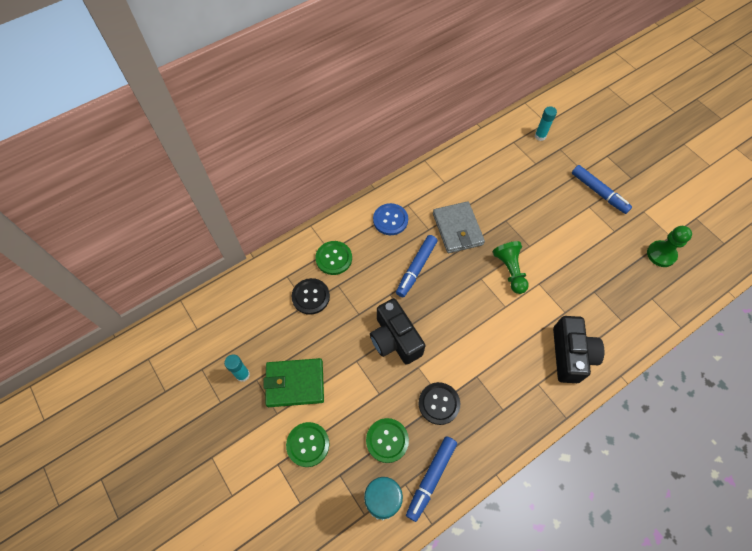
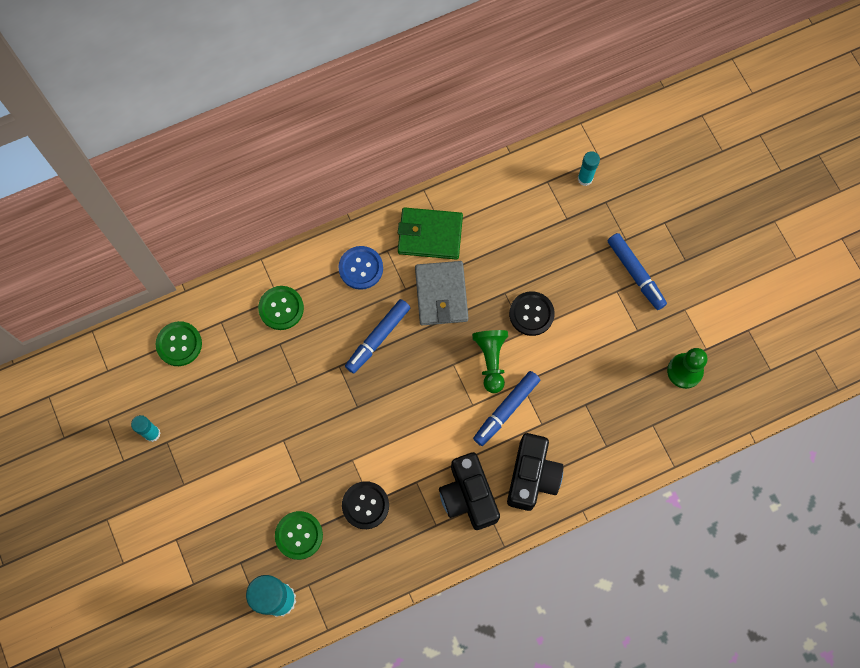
camera: 10 degrees right, 10 degrees up
green wallet [263,358,324,407] -> green wallet moved to [398,207,463,260]
green button [286,422,329,467] -> green button moved to [155,321,202,366]
black button [291,278,330,315] -> black button moved to [509,291,555,336]
black camera [370,298,425,365] -> black camera moved to [439,452,500,530]
blue marker [406,436,457,522] -> blue marker moved to [473,371,540,446]

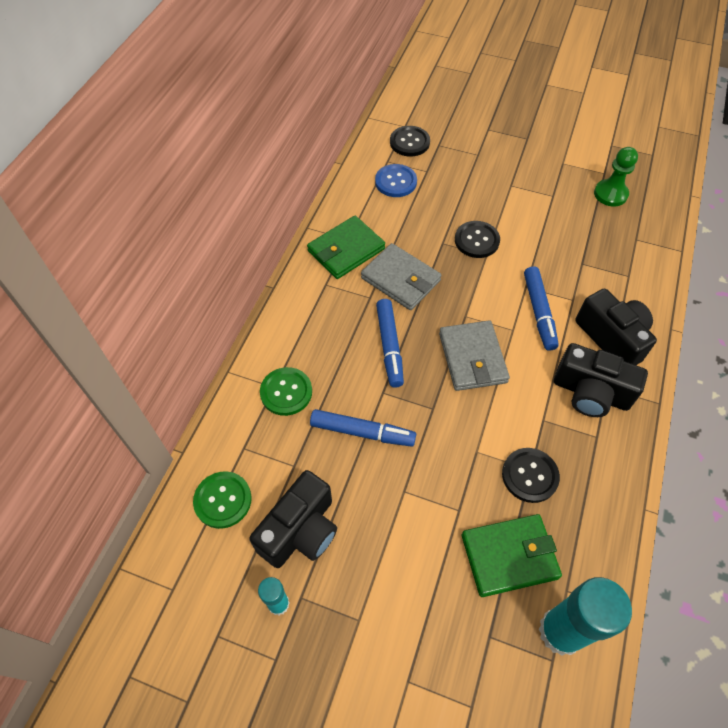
camera: 45 degrees left, 15 degrees down
green button [275,511,323,560] -> green wallet [462,514,562,597]
blue button [339,246,383,290] -> blue button moved to [375,164,417,197]
green pawn [472,330,508,393] -> none
turquoise glue stick [578,151,600,186] -> black button [390,126,430,156]
blue marker [607,233,667,310] -> blue marker moved to [310,409,416,447]
none -> black camera [249,470,337,568]
none -> grey wallet [439,320,510,391]

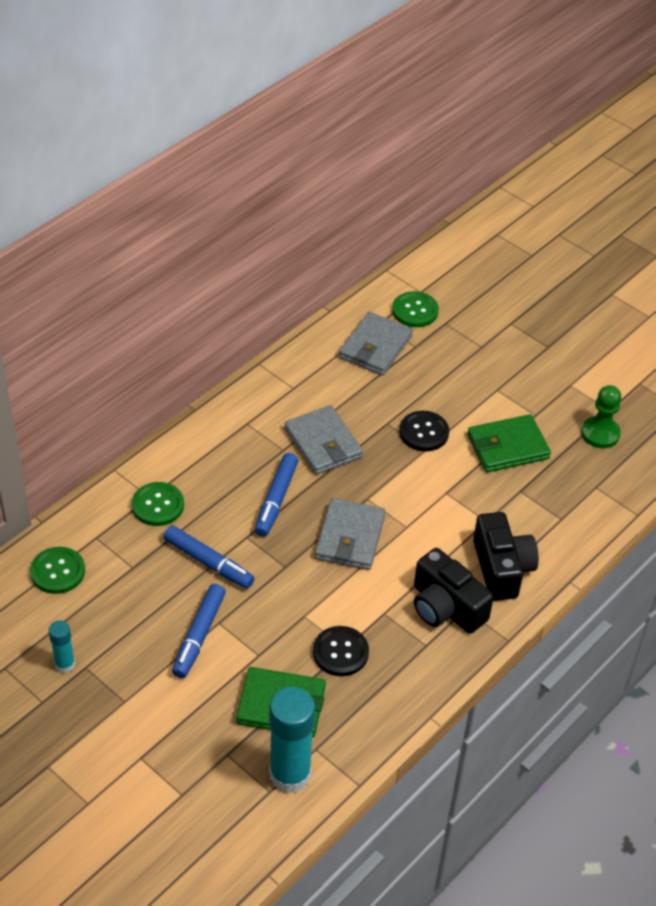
camera: 20 degrees right, 10 degrees down
black camera [249,470,337,568] -> none
green wallet [307,216,385,279] -> green wallet moved to [467,414,551,472]
blue button [375,164,417,197] -> grey wallet [339,312,413,375]
black button [390,126,430,156] -> green button [392,291,439,327]
blue marker [524,266,559,351] -> blue marker moved to [172,584,226,678]

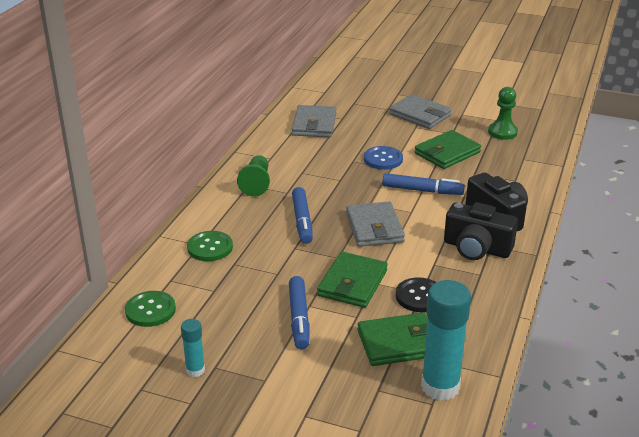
camera: 20 degrees left, 15 degrees down
blue marker [163,525,255,589] -> blue marker moved to [382,173,465,195]
grey wallet [284,405,363,475] -> grey wallet moved to [389,94,452,129]
green button [392,291,439,327] -> none
black button [399,411,449,451] -> blue button [364,146,403,170]
none -> green pawn [237,155,270,196]
none -> green wallet [317,252,388,308]

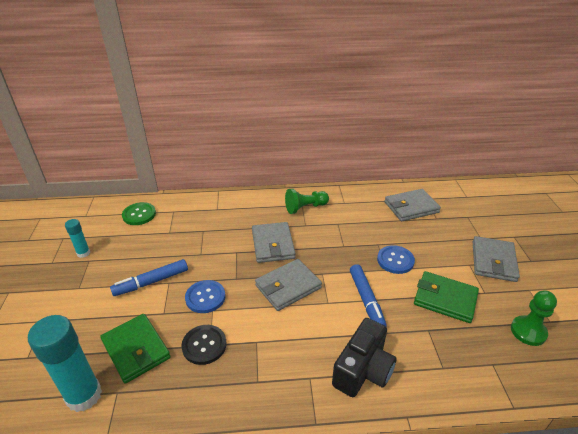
camera: 65 degrees right, 5 degrees up
green button [187,231,233,261] -> none
blue marker [292,187,313,244] -> grey wallet [252,222,295,263]
green wallet [317,252,388,308] -> blue button [185,280,225,313]
black camera [444,202,518,260] -> none

